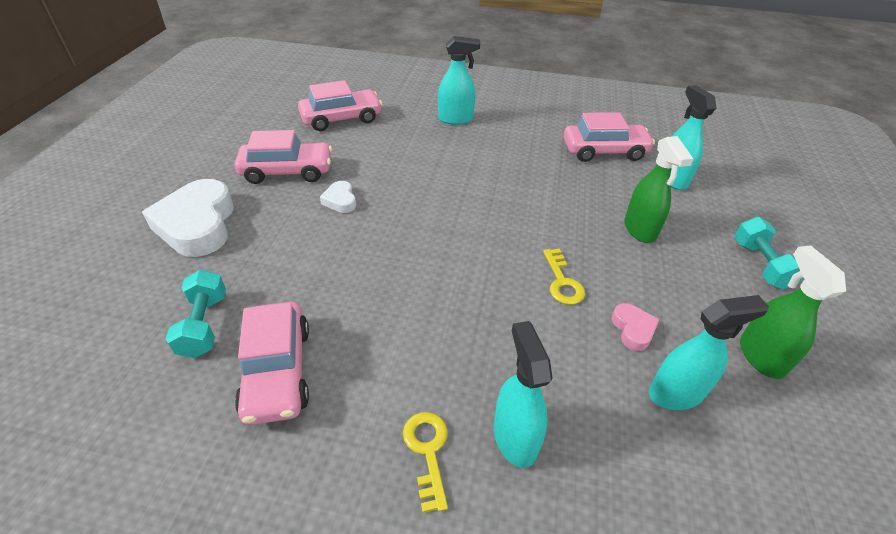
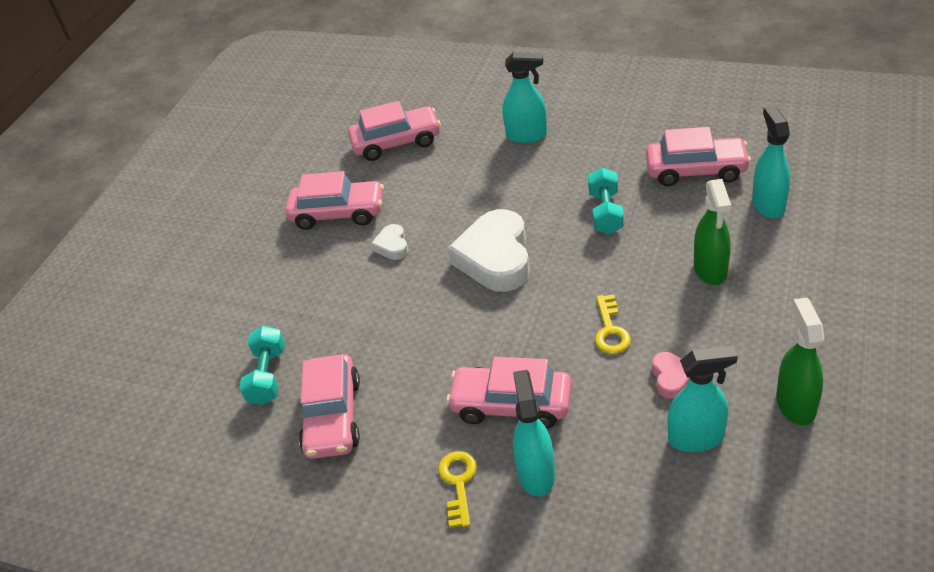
camera: 15 degrees right, 0 degrees up
white heart [142,179,234,257] -> white heart moved to [448,209,530,292]
turquoise dumbbell [734,217,803,290] -> turquoise dumbbell moved to [588,167,624,235]
none -> pink car [446,357,571,428]

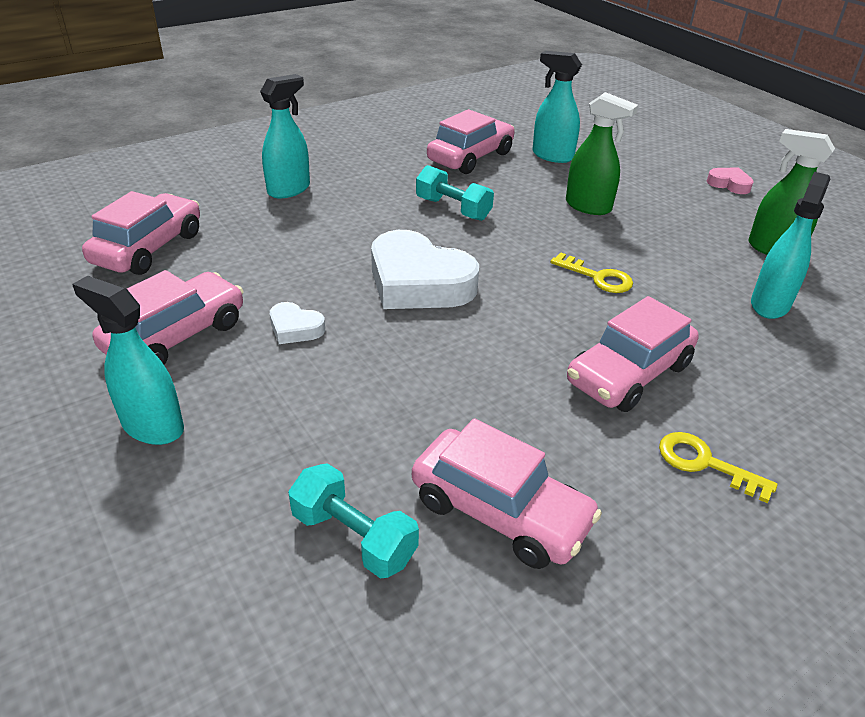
camera: 60 degrees left, 5 degrees down
turquoise spray bottle [513,370,555,497] -> turquoise spray bottle moved to [72,276,184,445]
pink heart [652,352,690,399] -> pink heart moved to [707,167,754,194]

